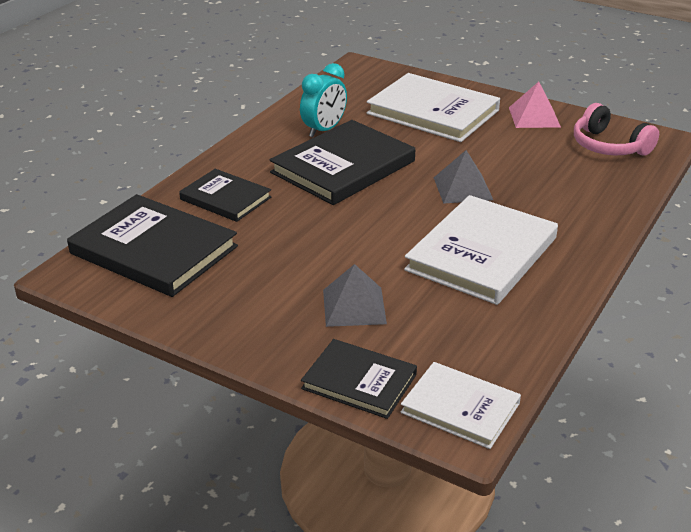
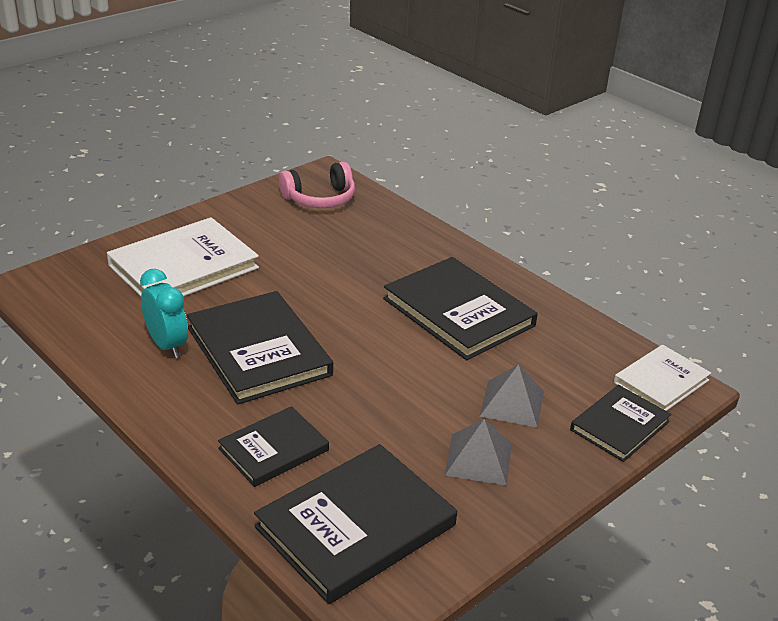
camera: 75 degrees left, 0 degrees up
white book [404,195,558,305] -> black book [383,257,538,360]
grey pyramid [434,150,493,204] -> grey pyramid moved to [444,419,512,486]
pink pyramid [509,82,561,128] -> none

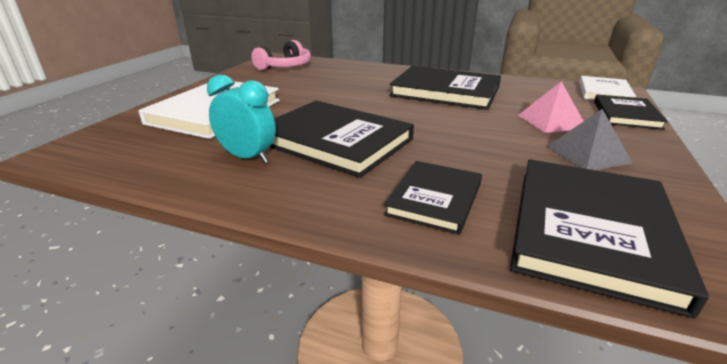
camera: 25 degrees left, 5 degrees down
grey pyramid [479,364,544,428] -> pink pyramid [518,81,583,133]

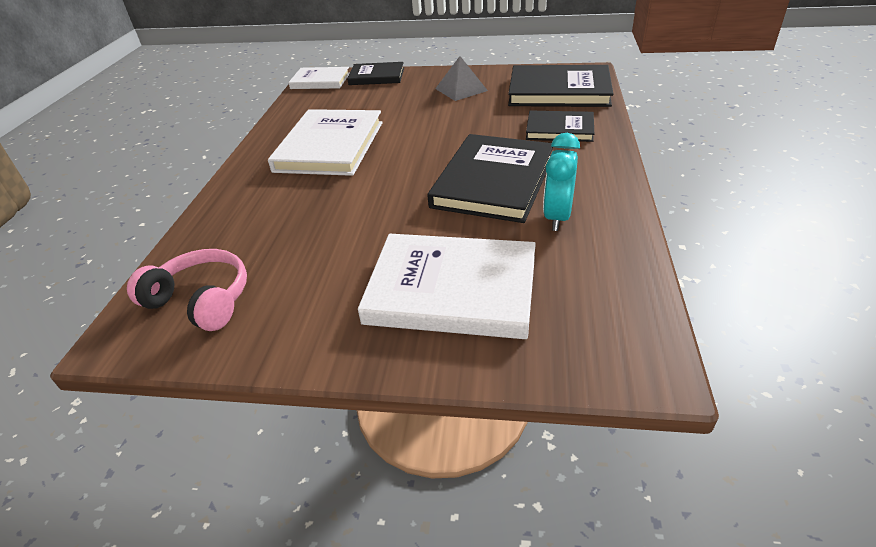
camera: 100 degrees left, 10 degrees up
black book [389,66,501,110] -> white book [268,109,383,176]
pink pyramid [518,81,583,133] -> none

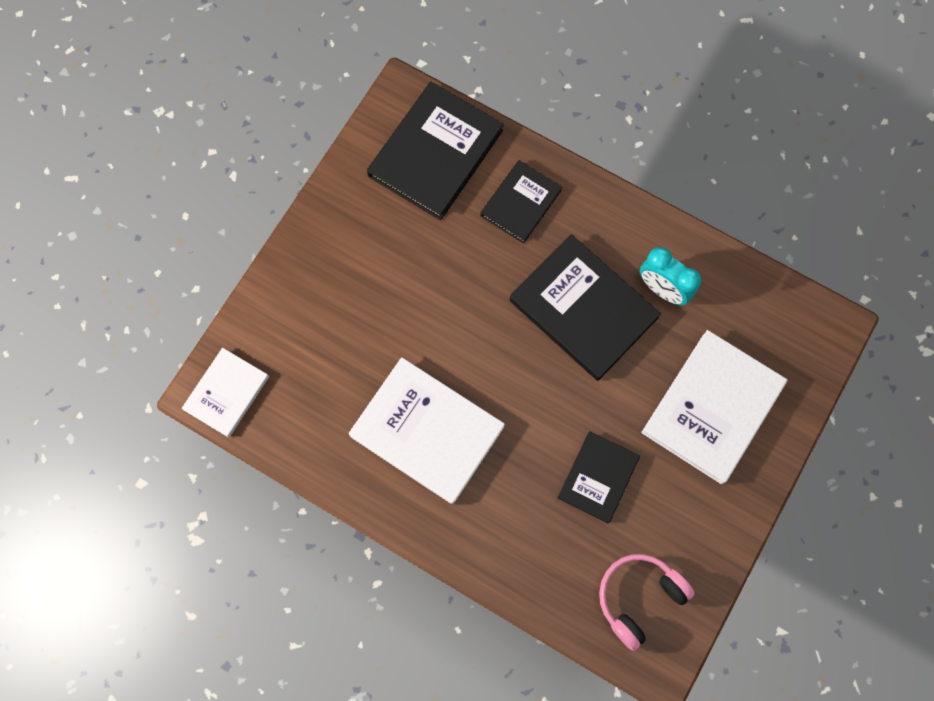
camera: 70 degrees left, 35 degrees up
black book [347,62,404,85] -> black book moved to [557,431,640,523]
grey pyramid [435,56,488,101] -> none

